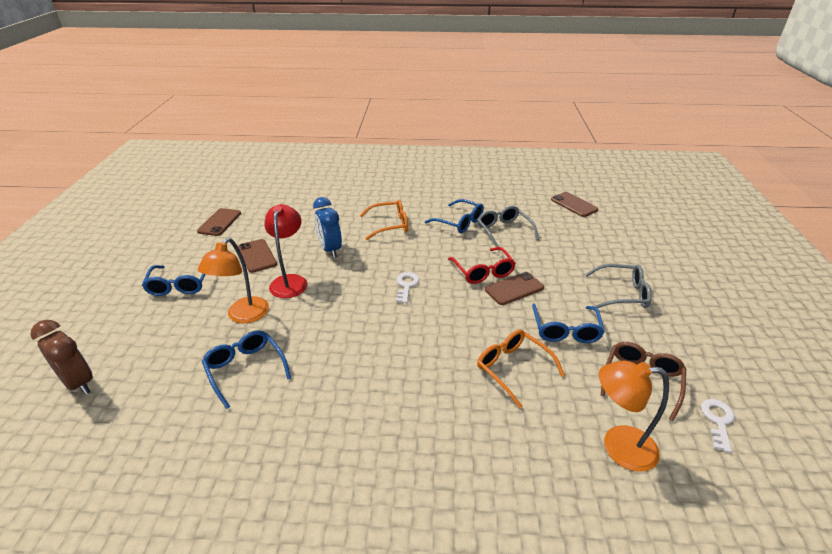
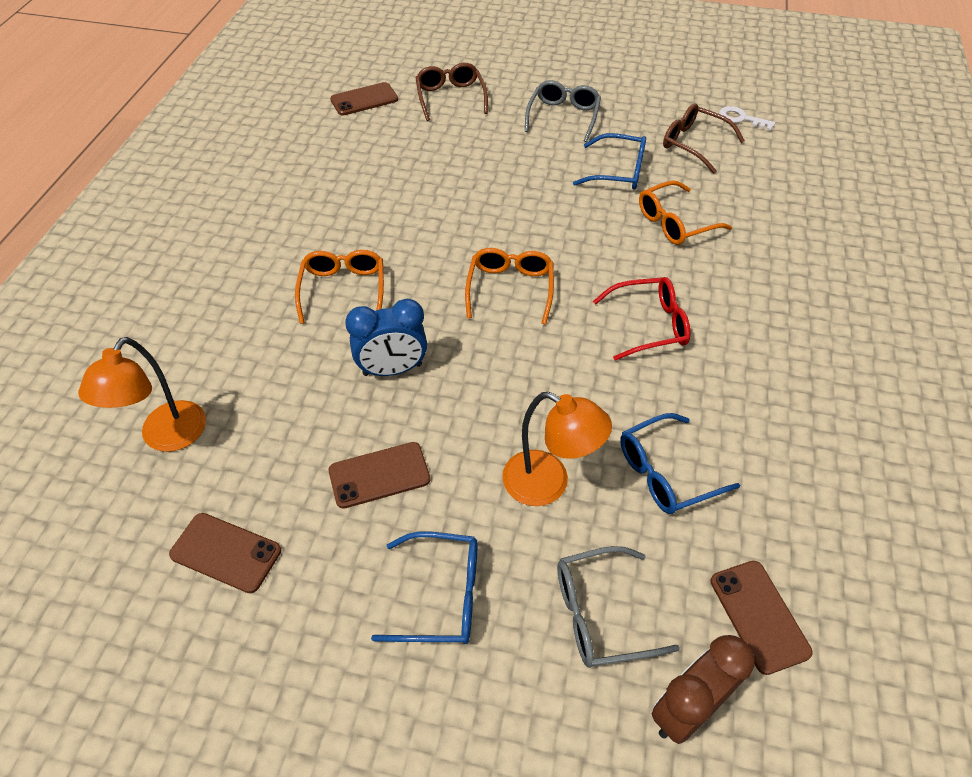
camera: 80 degrees left, 15 degrees up
red lamp [264,204,307,298] -> none
white key [396,272,419,303] -> orange glasses [465,248,554,324]
blue glasses [425,199,484,233] -> none
red glasses [448,247,516,284] -> red glasses moved to [593,277,690,361]
grey glasses [477,206,539,247] -> grey glasses moved to [557,546,680,668]
brown phone [485,272,544,305] -> brown phone moved to [710,561,813,675]
orange lamp [599,361,669,472] -> orange lamp moved to [78,337,206,452]
none -> brown glasses [416,63,488,121]

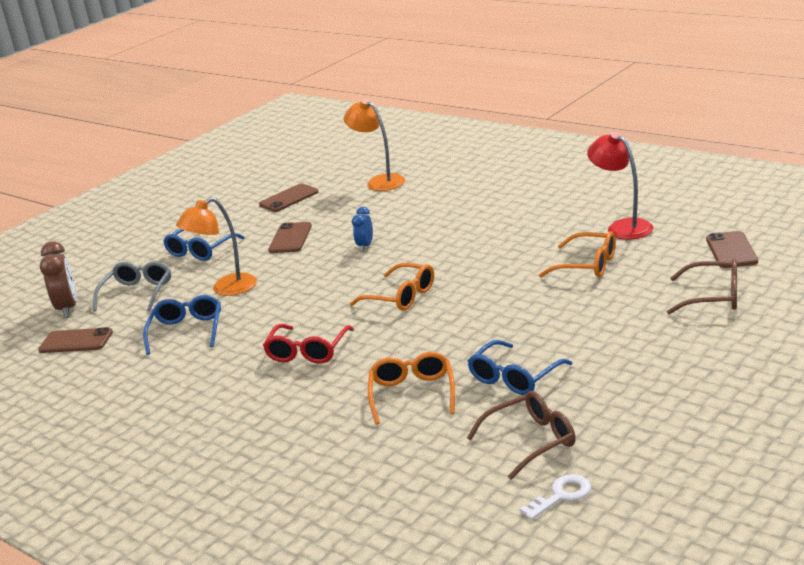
camera: 120 degrees right, 25 degrees down
orange glasses [295,250,384,324] -> orange glasses moved to [539,231,616,277]
blue clock [345,299,427,376] -> blue clock [352,207,373,251], size x0.59
grey glasses [525,80,601,142] -> none
none -> red lamp [587,132,653,240]

